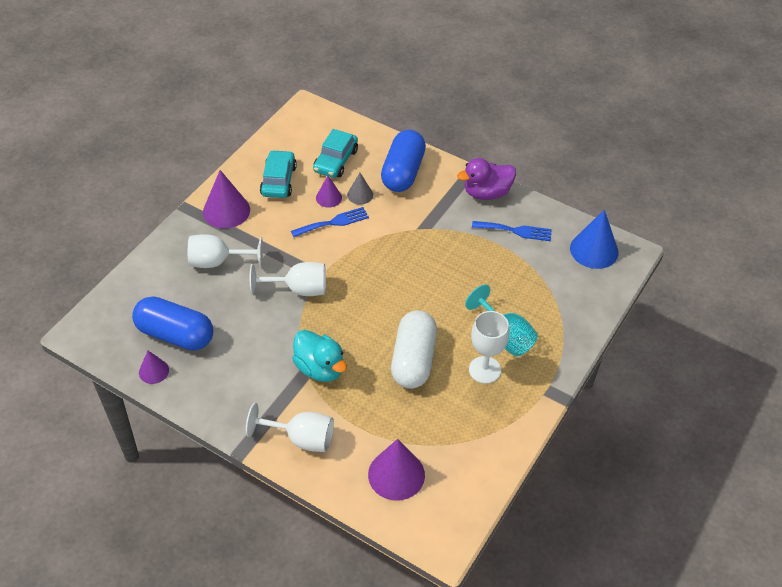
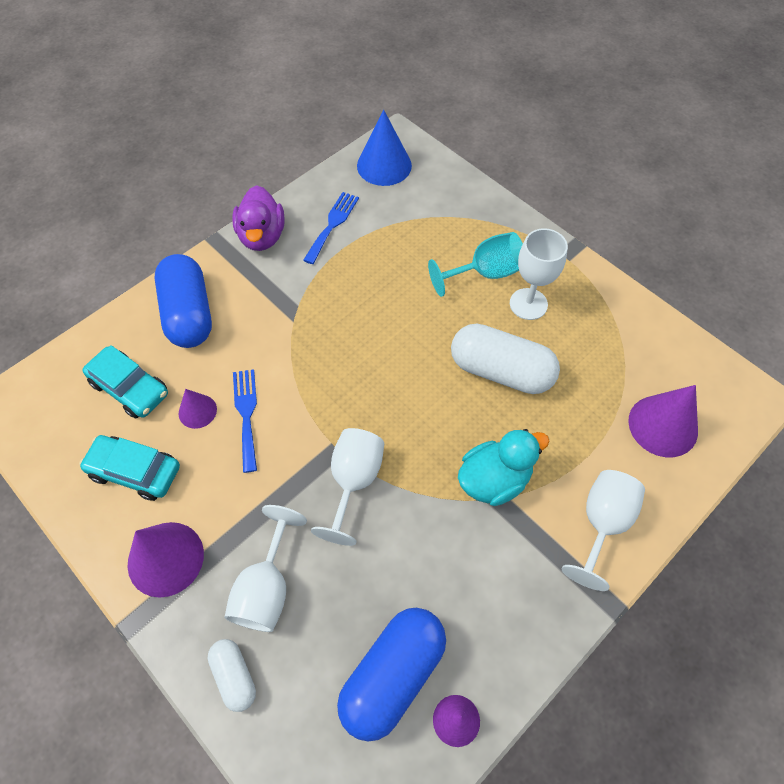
camera: 75 degrees left, 10 degrees up
grey cone [347,173,373,205] -> none
blue capsule [381,130,426,192] -> blue capsule turned 45 degrees clockwise [155,254,212,348]
none -> white capsule [208,639,256,712]

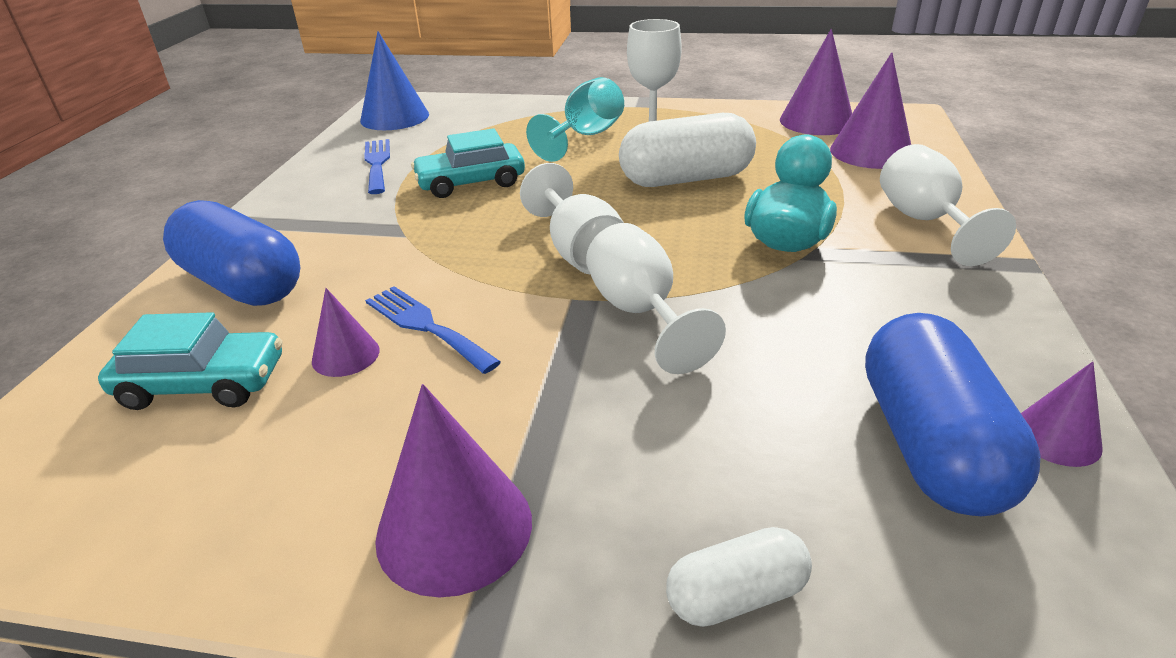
camera: 35 degrees left, 25 degrees down
turquoise car [79,435,180,501] -> turquoise car moved to [411,128,525,198]
white capsule [208,639,256,712] -> white capsule turned 45 degrees counterclockwise [666,527,812,627]
white goblet [225,505,307,632] -> white goblet moved to [520,163,624,275]
purple duck [232,185,285,251] -> none
none -> purple cone [780,29,852,135]

